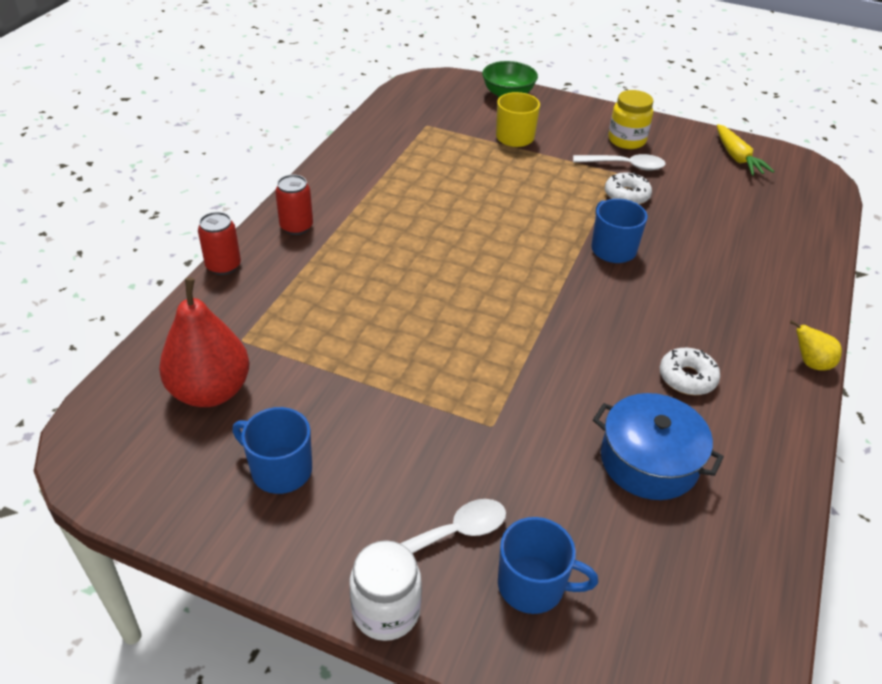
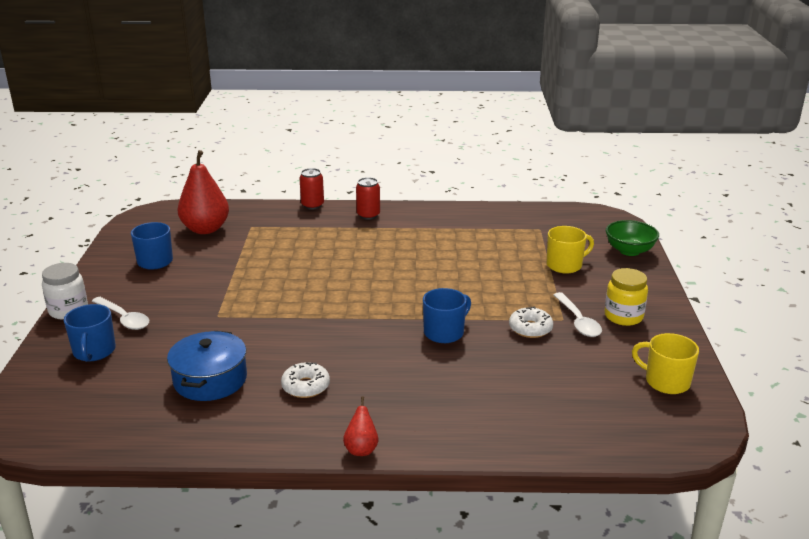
camera: 70 degrees right, 15 degrees down
yellow carrot [717,124,774,176] -> yellow mug [632,333,699,394]
yellow pear [790,320,842,371] -> red pear [343,396,378,456]

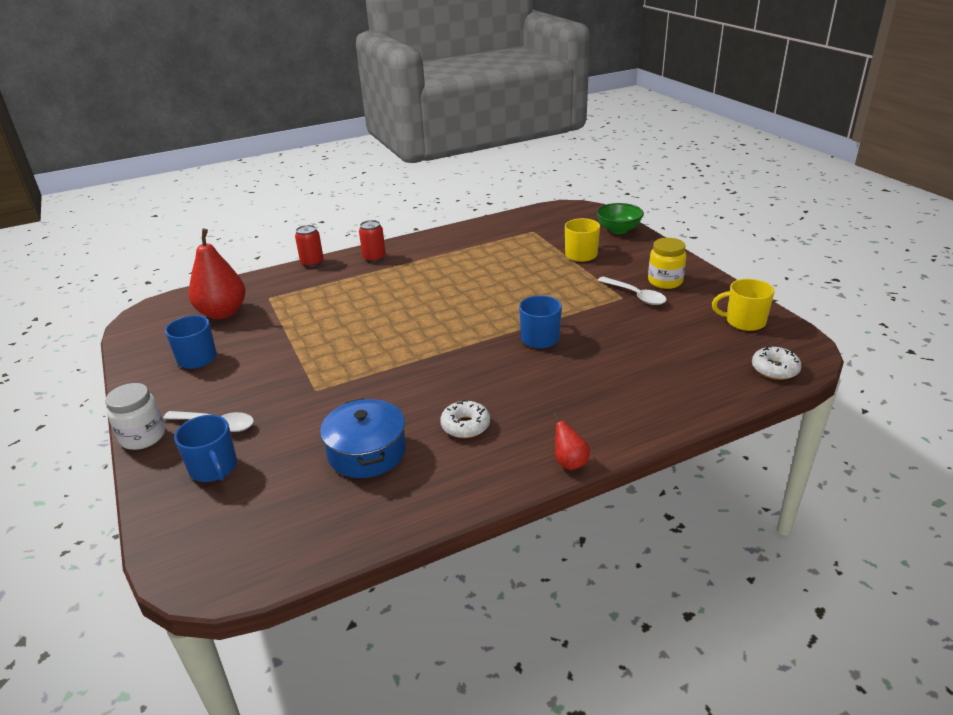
camera: 25 degrees left, 5 degrees up
white donut [509,306,553,338] -> white donut moved to [752,346,802,380]

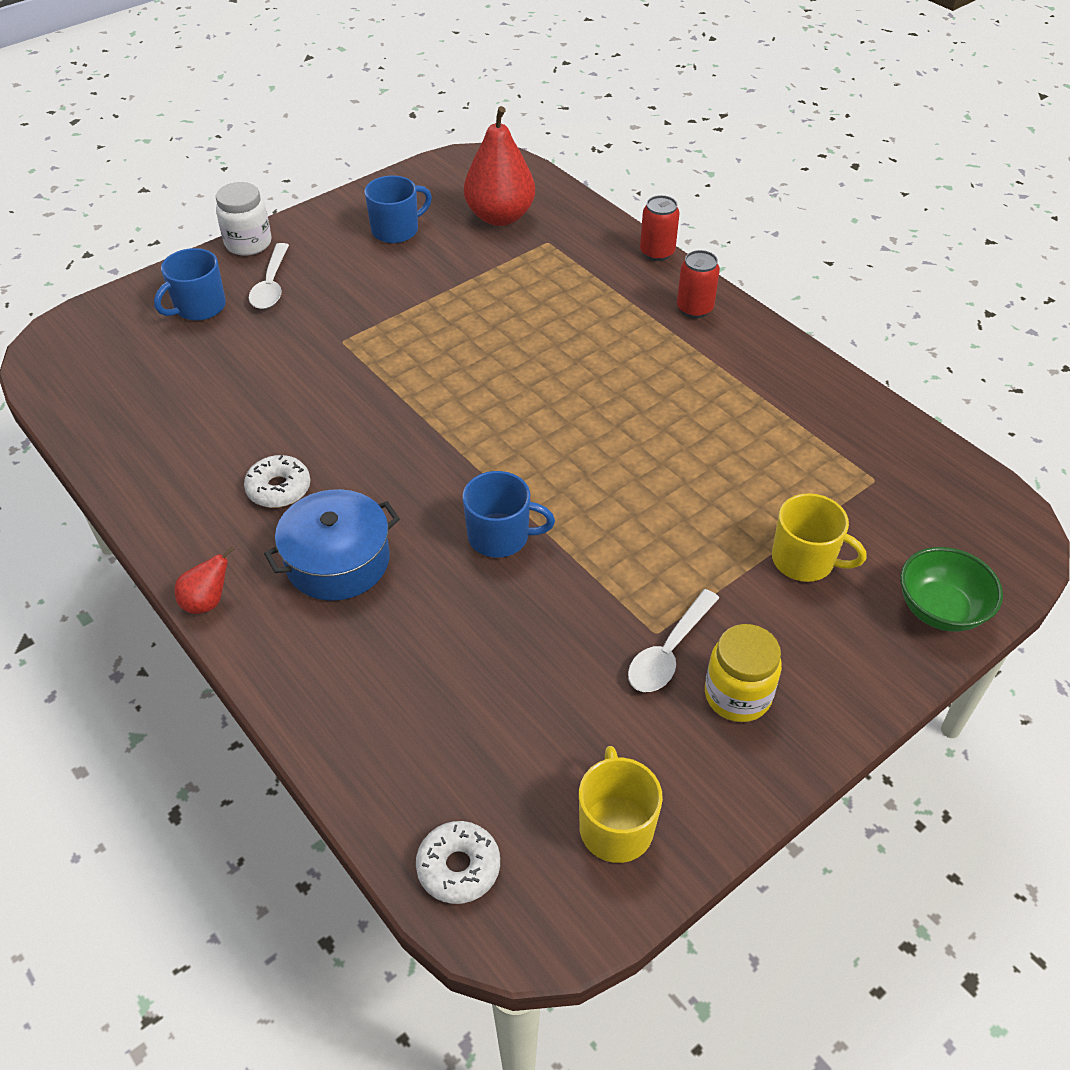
camera: 75 degrees right, 15 degrees up
blue pot [320,398,406,478] -> blue pot moved to [264,489,400,601]

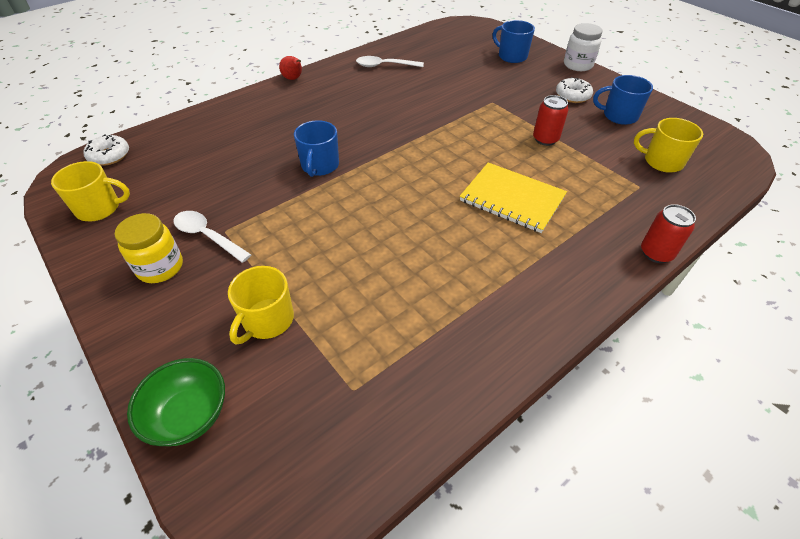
camera: 90 degrees right, 0 degrees up
white donut [244,455,310,508] -> white donut moved to [556,77,593,103]
white spoon [249,243,289,309] -> white spoon moved to [356,56,424,67]
blue pot [264,489,400,601] -> none
blue mug [364,176,432,243] -> blue mug turned 135 degrees clockwise [593,75,653,125]
red pear [464,106,535,226] -> yellow mug [634,118,703,173]
red can [677,250,720,318] -> red can moved to [533,95,568,146]
none -> yellow notebook [460,162,567,233]

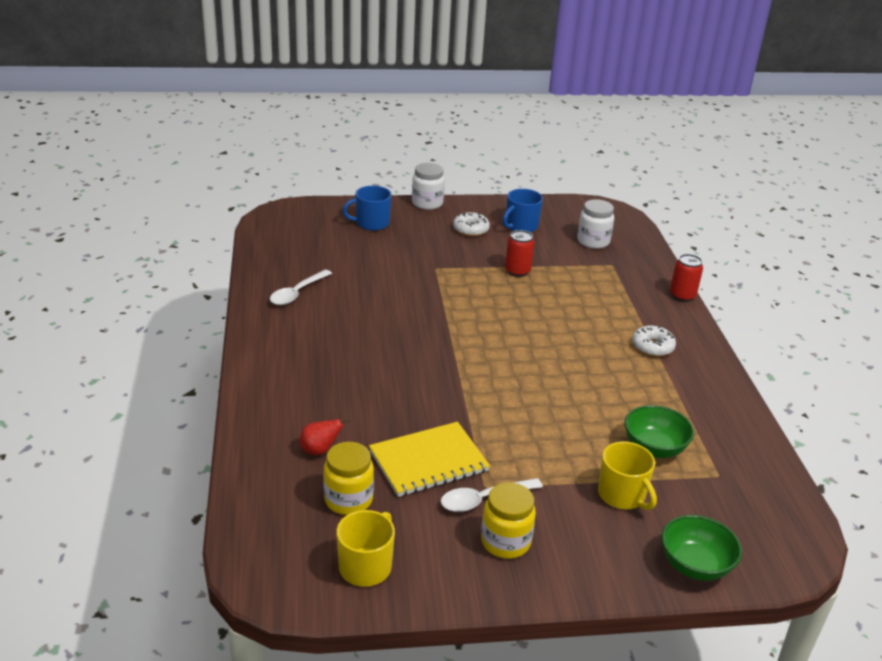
camera: 60 degrees left, 15 degrees down
white donut [83,134,129,166] -> white donut moved to [632,326,676,357]
red pear [279,56,302,80] -> red pear moved to [300,418,351,455]
blue mug [294,120,339,177] -> none
yellow notebook [460,162,567,233] -> yellow notebook moved to [369,422,490,497]
yellow mug [634,118,703,173] -> white jar [577,199,614,249]
none -> yellow jar [323,442,374,515]
none -> green bowl [625,405,694,458]

